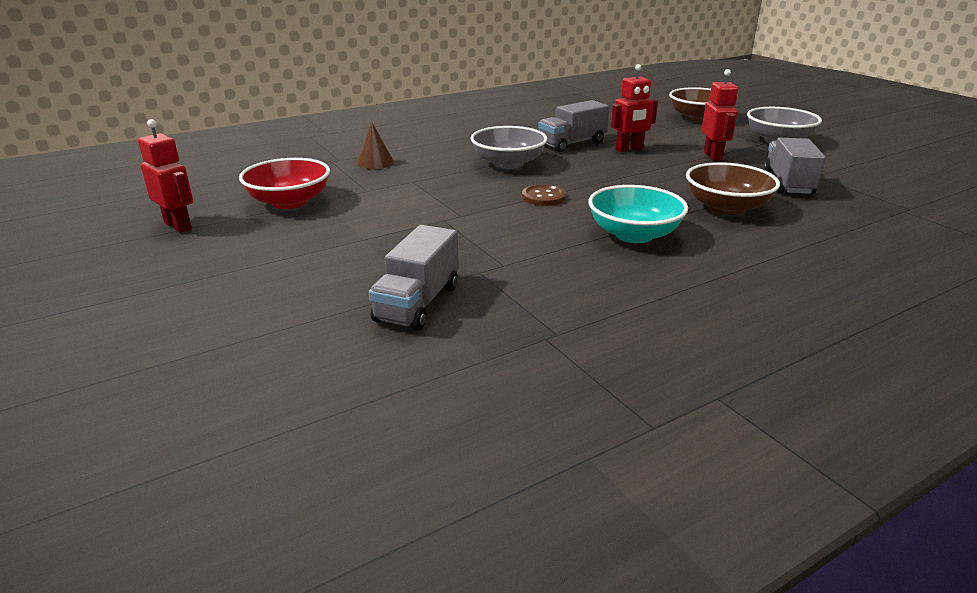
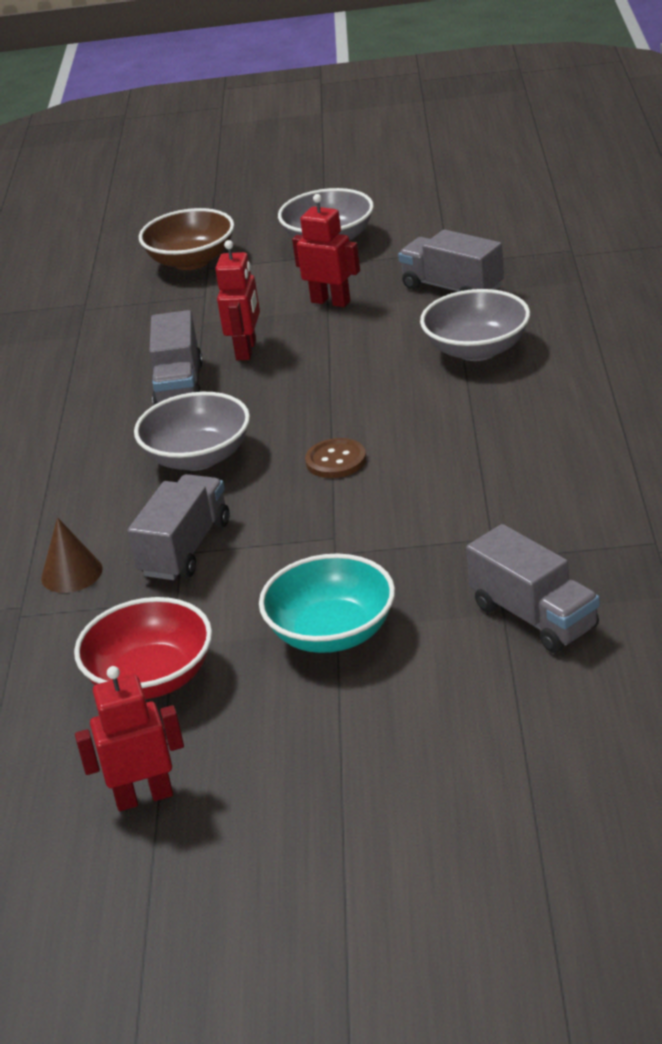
camera: 55 degrees left, 5 degrees up
turquoise bowl [588,185,688,243] -> turquoise bowl moved to [259,553,395,653]
brown bowl [686,162,780,215] -> grey bowl [420,289,530,361]
none -> grey truck [127,474,229,580]

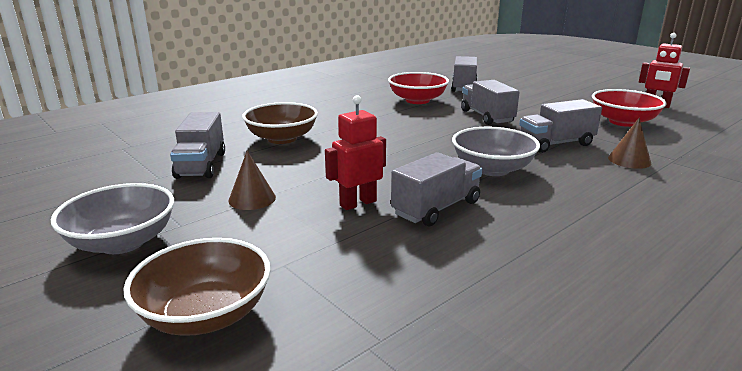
camera: 135 degrees left, 10 degrees down
turquoise bowl [259,553,395,653] -> none
red robot [292,194,360,307] -> brown cone [228,151,276,210]
brown button [305,438,366,478] -> none
grey bowl [420,289,530,361] -> brown bowl [242,102,318,144]
none -> red bowl [388,72,449,104]
none -> grey truck [461,80,520,125]

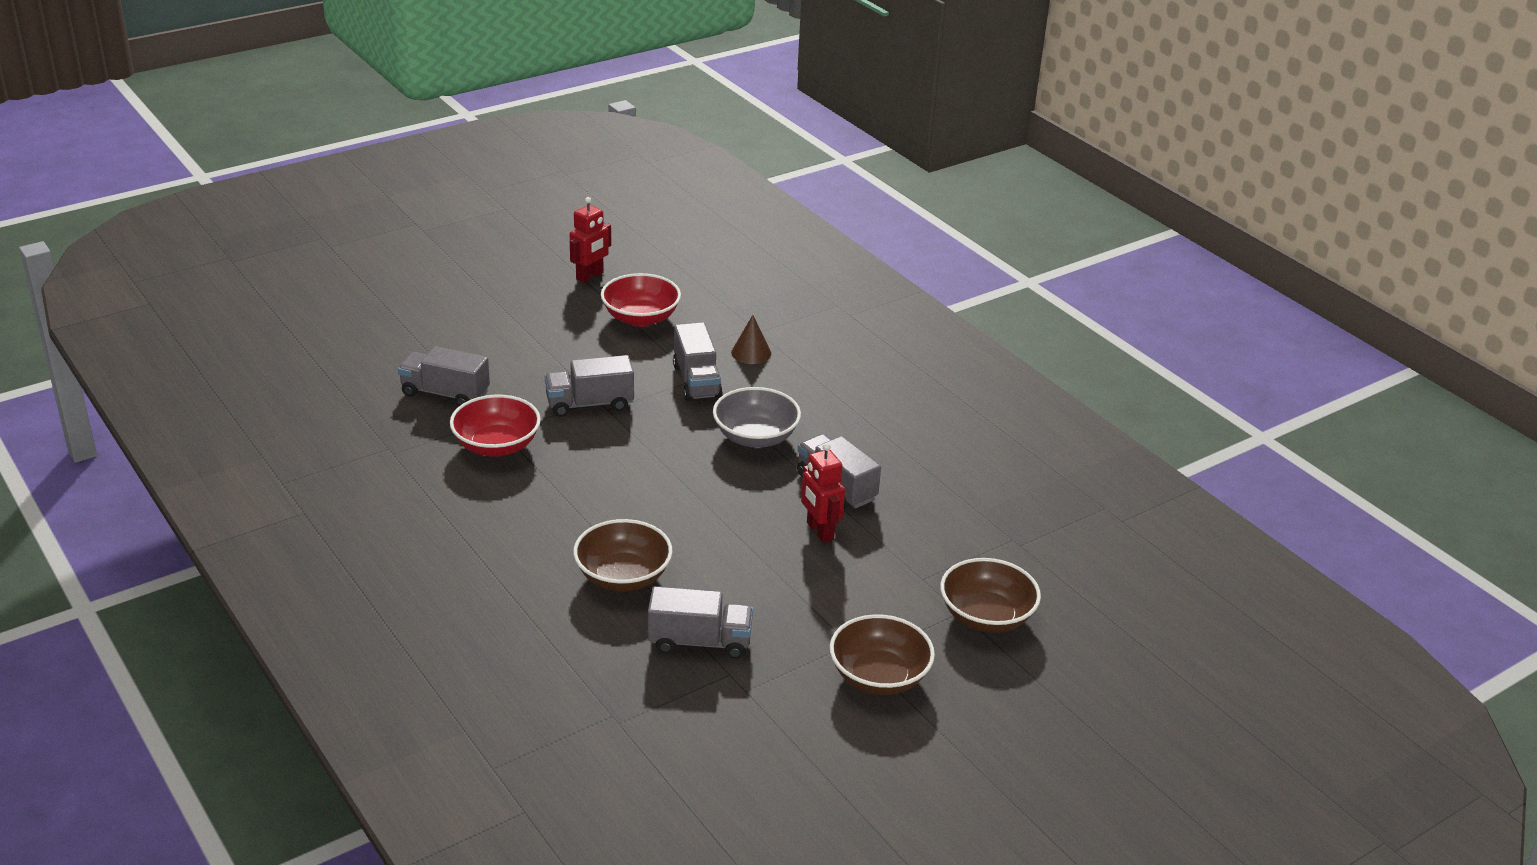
camera: 85 degrees left, 10 degrees up
grey bowl [51,183,174,254] -> brown bowl [830,614,935,695]
brown cone [228,151,276,210] -> none

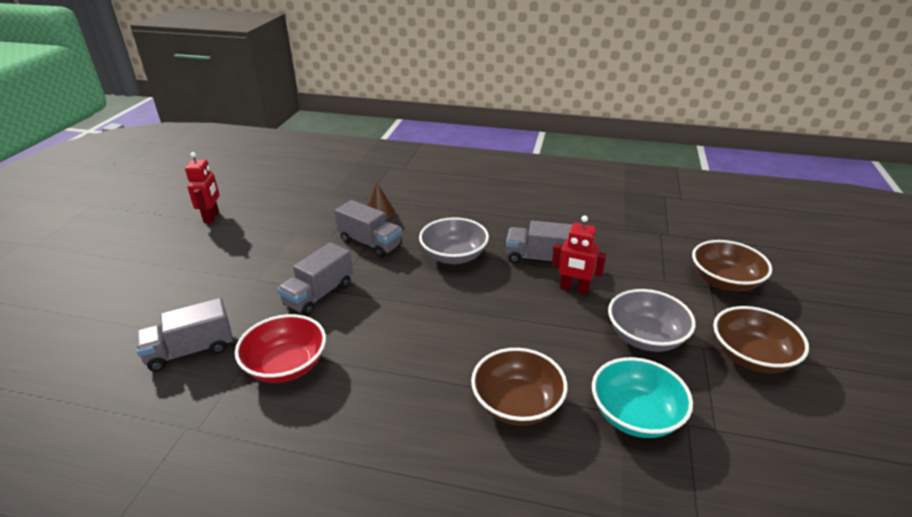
camera: 40 degrees left, 0 degrees up
red bowl [601,273,681,327] -> none
grey truck [648,586,753,659] -> turquoise bowl [592,357,693,438]
none -> grey bowl [608,289,696,352]

